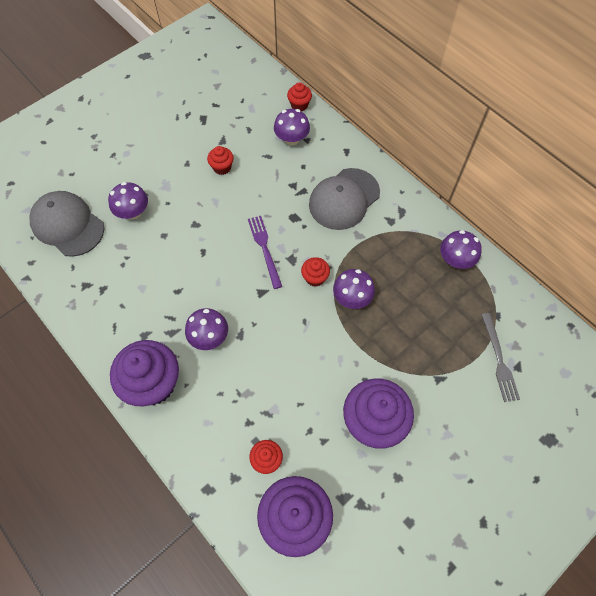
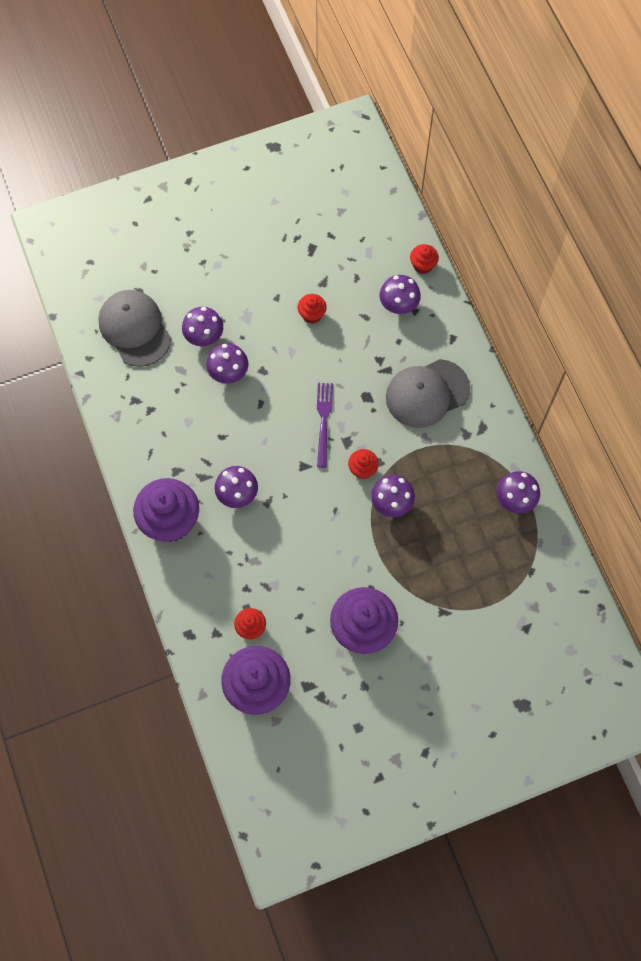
camera: 20 degrees right, 5 degrees up
grey fork [481,313,520,402] -> none
none -> purple mushroom [207,343,248,384]

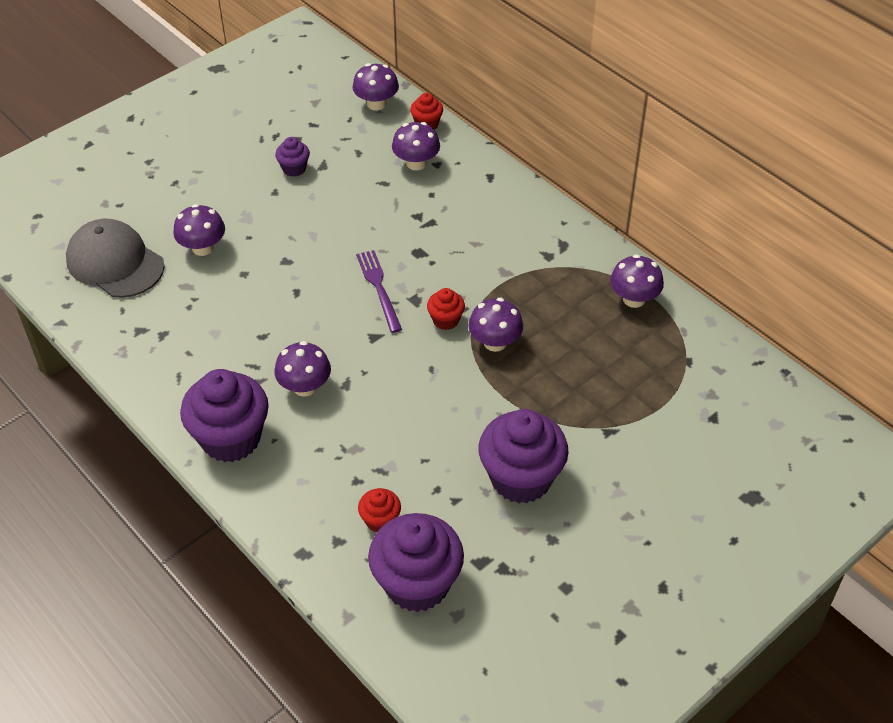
camera: 20 degrees left, 20 degrees down
purple mushroom [207,343,248,384] -> purple mushroom moved to [352,63,399,110]
red cupcake [298,294,327,324] -> none
grey cap [386,359,470,428] -> none
none -> purple cupcake [275,137,310,177]

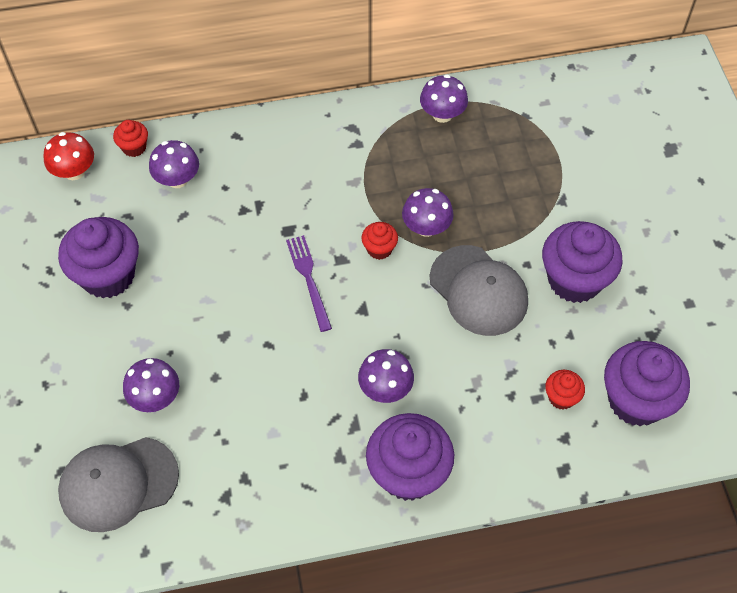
camera: 60 degrees left, 10 degrees up
purple cupcake [275,137,310,177] -> purple cupcake [58,217,139,298], size x2.10
purple mushroom [352,63,399,110] -> red mushroom [43,132,94,180]
purple fork [356,250,402,333] -> purple fork turned 60 degrees clockwise [286,235,332,332]
none -> grey cap [430,245,528,336]

